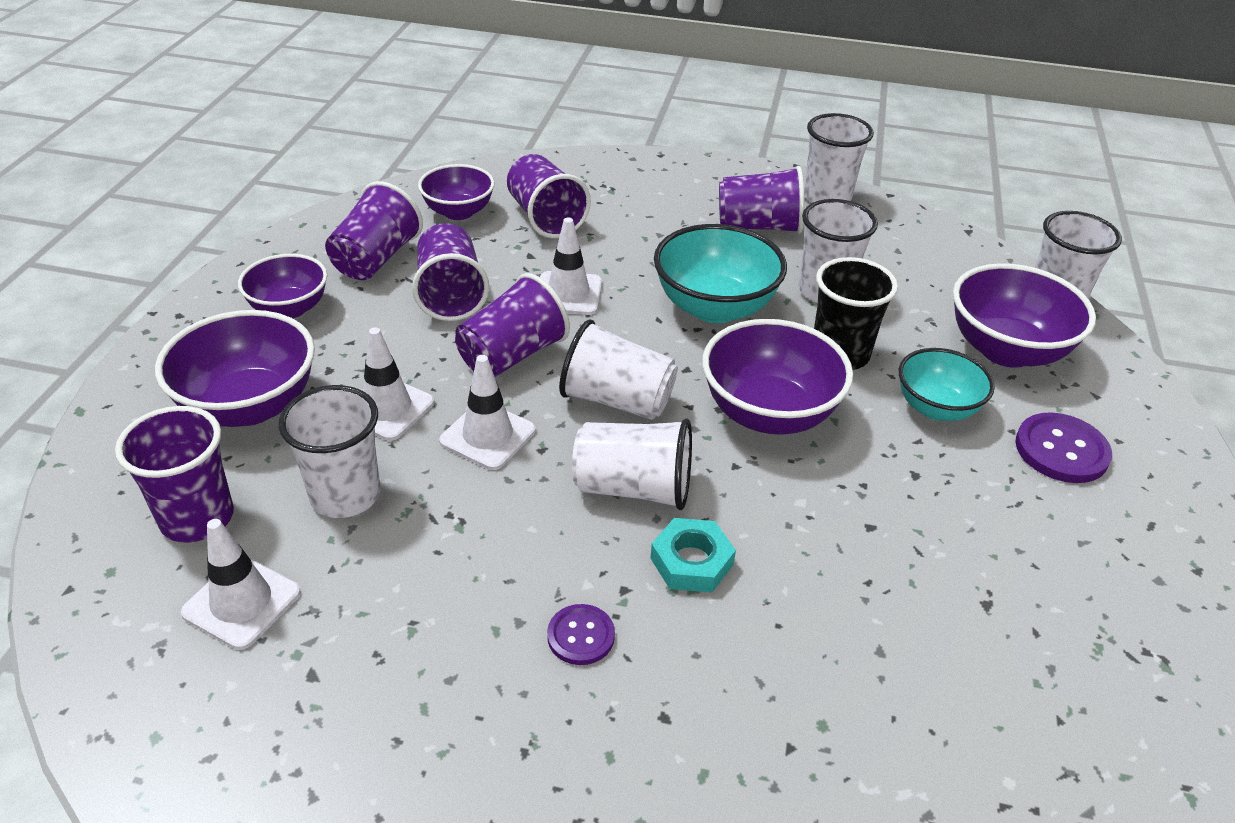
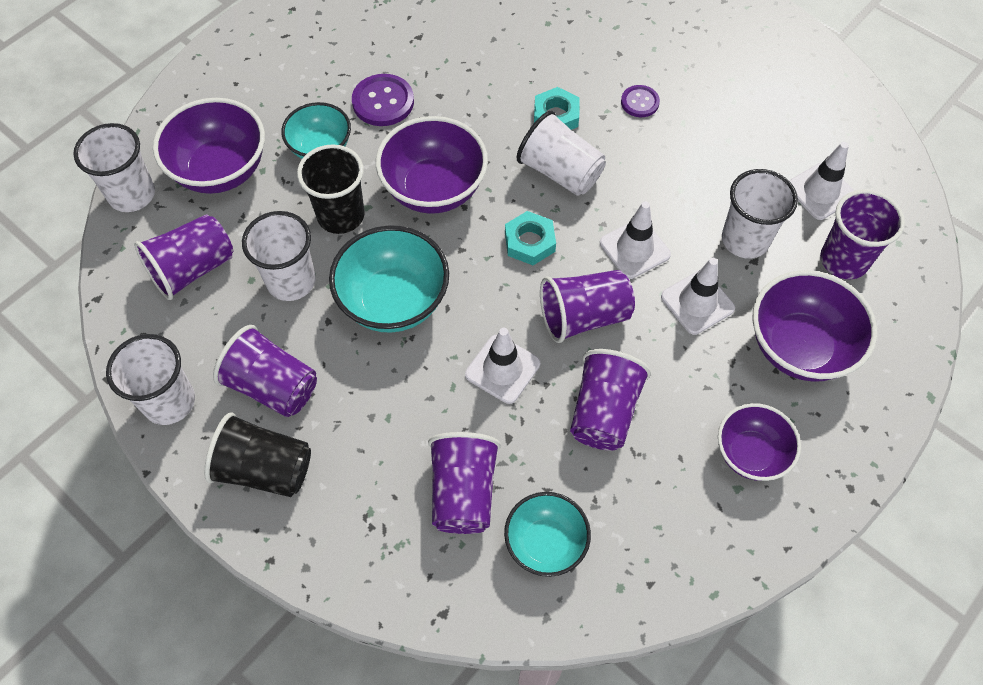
camera: 150 degrees left, 20 degrees up
purple cup [325,181,423,280] -> purple cup moved to [134,214,233,300]
purple bowl [418,164,495,220] -> turquoise bowl [504,492,591,577]
white cup [559,319,678,420] -> turquoise nut [505,211,556,265]
purple button [1015,412,1112,483] -> purple button moved to [352,74,414,126]
none -> black cup [204,412,311,497]

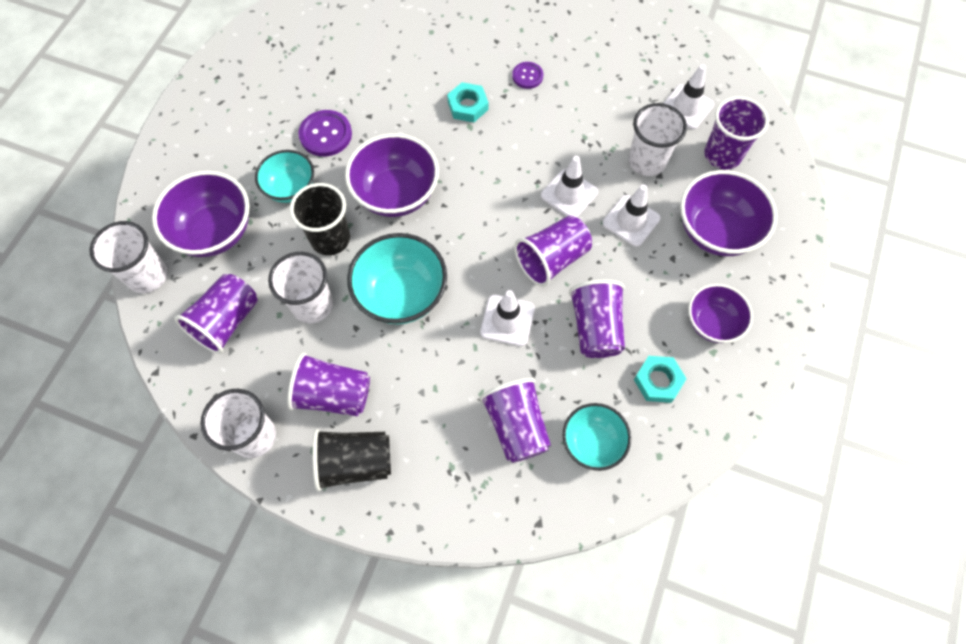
camera: 20 degrees left, 5 degrees up
turquoise nut [505,211,556,265] -> turquoise nut moved to [634,356,687,403]
white cup [517,110,606,196] -> none

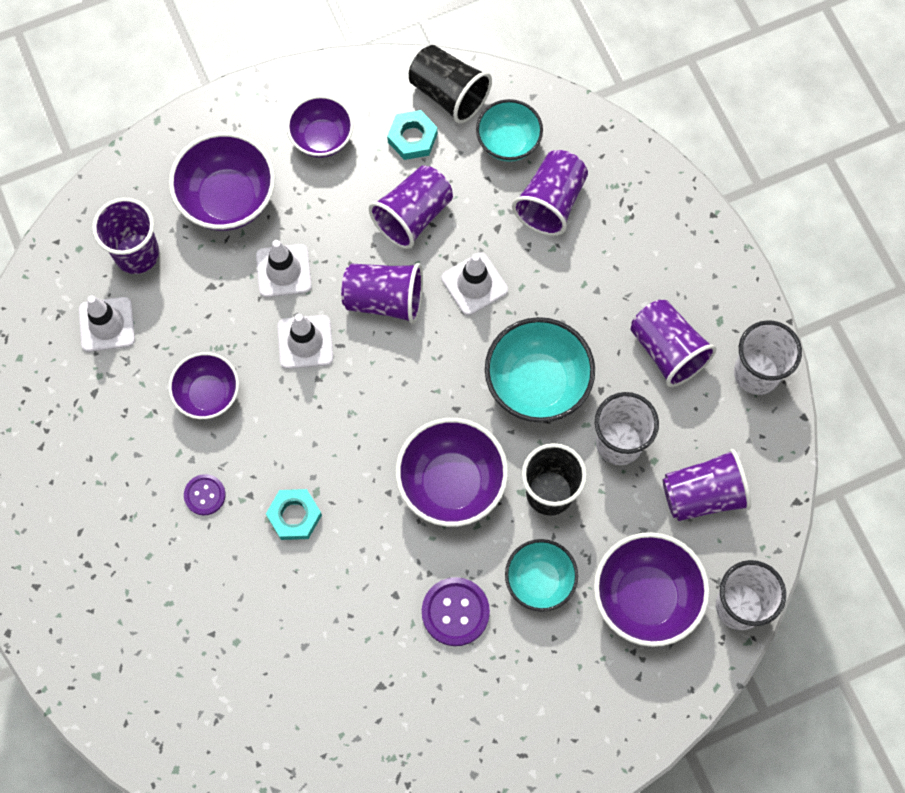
camera: 135 degrees left, 5 degrees up
black cup [312,429,391,491] -> black cup moved to [409,45,492,124]
white cup [628,103,687,176] -> none
none -> purple bowl [168,352,239,419]

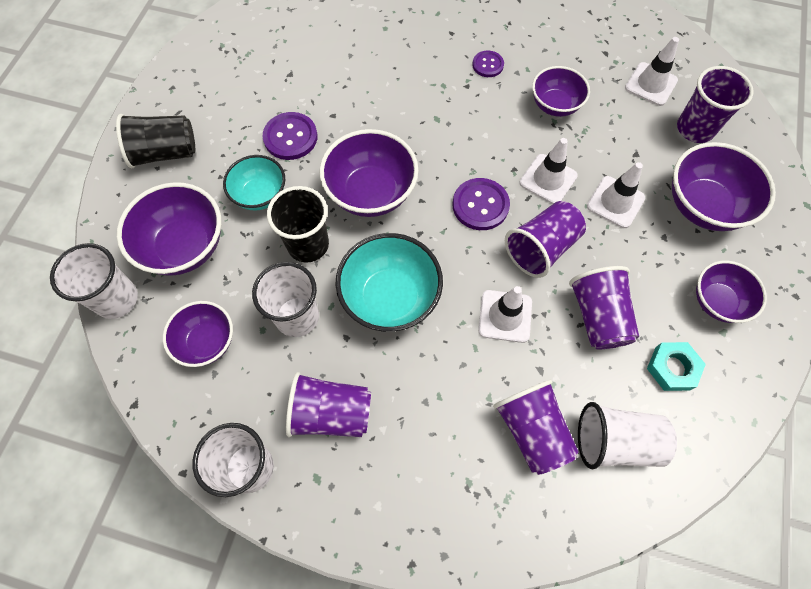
camera: 130 degrees right, 5 degrees down
turquoise nut [266,489,322,540] -> none
black cup [409,45,492,124] -> black cup moved to [116,114,195,168]
turquoise bowl [476,99,543,162] -> white cup [578,402,677,469]
purple cup [663,449,751,521] -> purple bowl [163,301,233,367]
none -> purple button [452,178,510,230]

